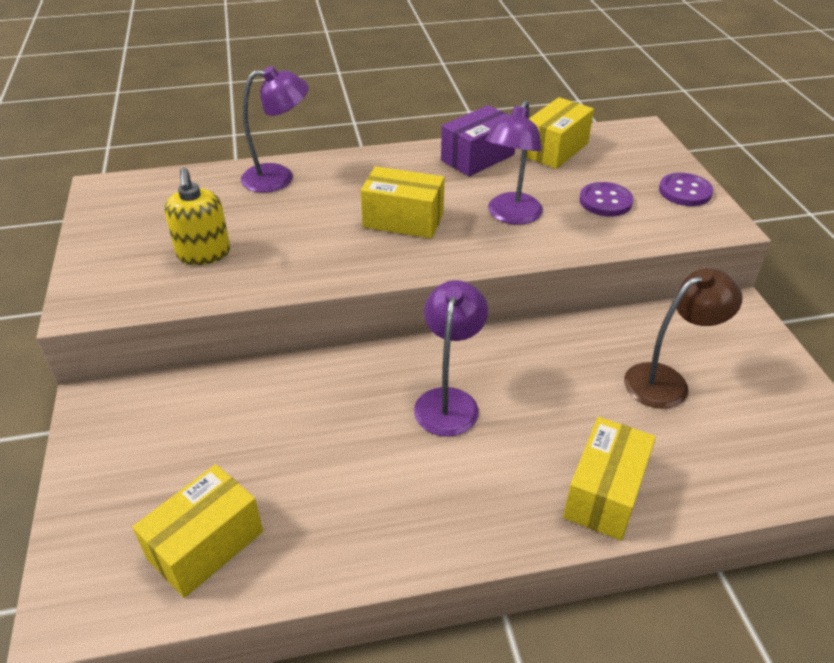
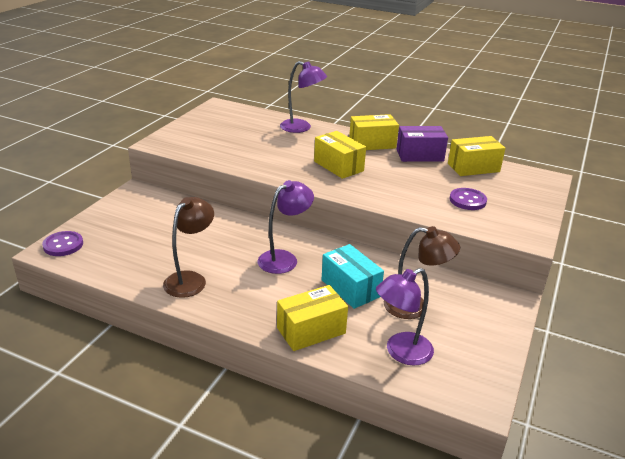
camera: 35 degrees right, 10 degrees down
yellow box [132,464,263,598] -> yellow box moved to [349,114,399,150]
yellow soap dispenser [164,167,230,265] -> none
purple lamp [486,100,543,225] -> purple lamp moved to [376,268,434,366]
purple button [659,173,713,206] -> purple button moved to [42,231,83,256]
none -> brown lamp [163,197,214,298]
none -> turquoise box [321,244,384,309]

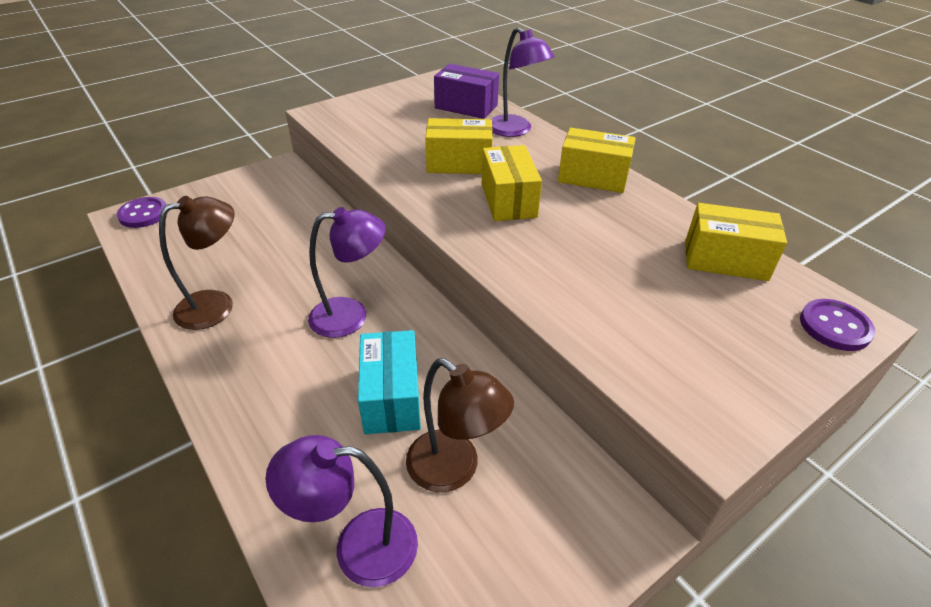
camera: 30 degrees right, 10 degrees up
yellow box [277,285,348,351] -> yellow box moved to [425,118,493,174]
purple box [397,126,448,162] -> purple box moved to [434,64,499,119]
purple button [450,188,487,210] -> purple button moved to [800,299,875,351]

